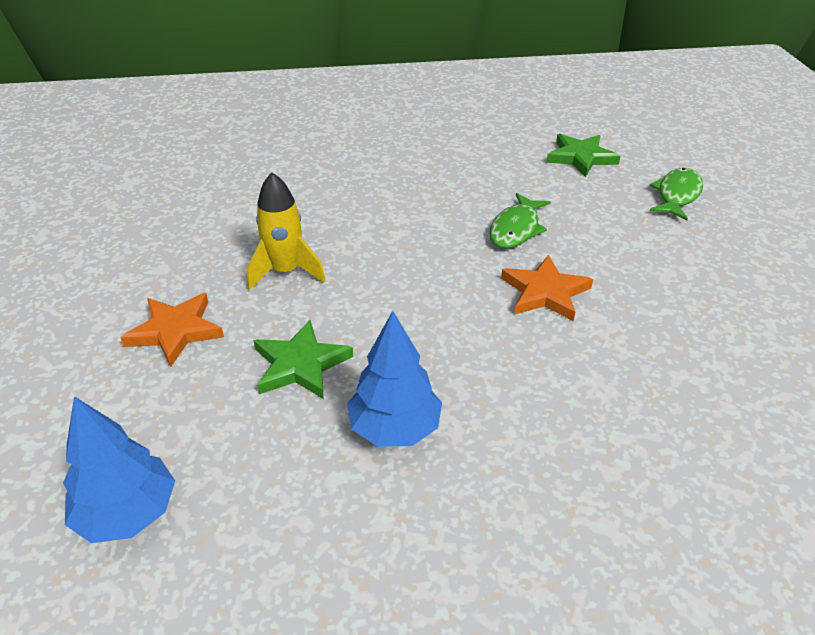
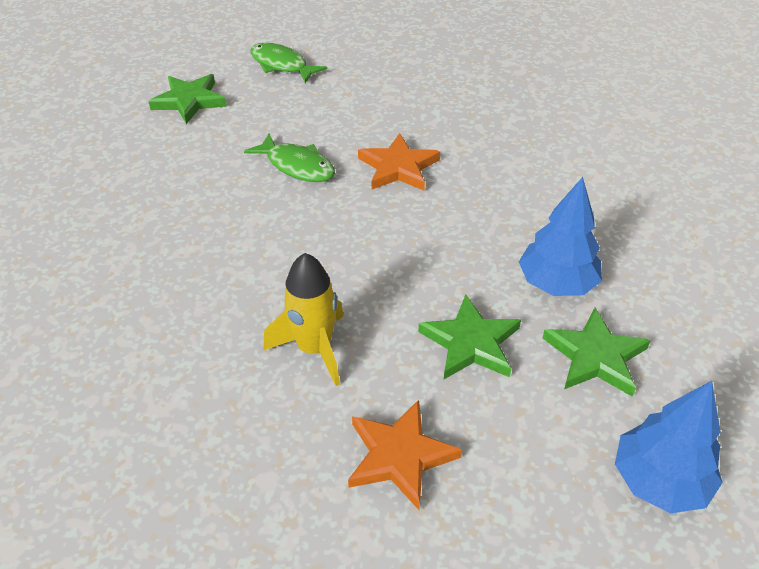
camera: 80 degrees left, 5 degrees up
none -> green star [542,307,651,397]

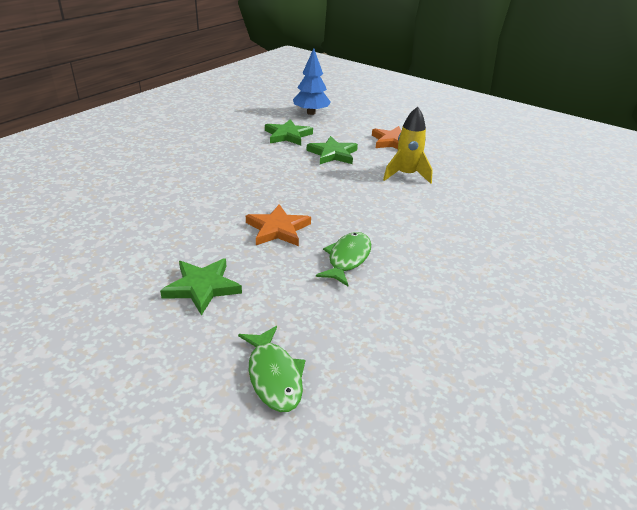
camera: 150 degrees left, 10 degrees down
green star [148,74,227,124] -> green star moved to [160,258,242,316]
green fish [244,133,335,182] -> green fish turned 45 degrees clockwise [316,232,371,286]
blue tree [519,177,602,296] -> none

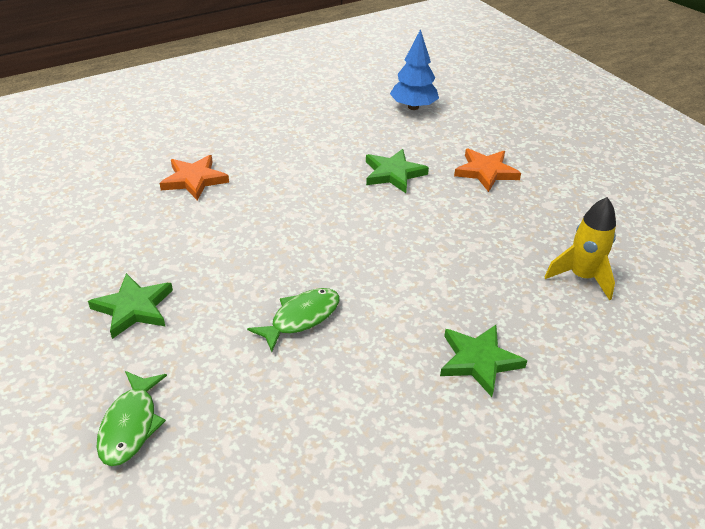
camera: 25 degrees right, 5 degrees up
orange star [246,204,311,246] -> orange star moved to [160,155,229,201]
green star [265,119,313,145] -> green star moved to [440,325,527,397]
yellow rocket [383,107,433,184] -> yellow rocket moved to [545,197,616,300]

